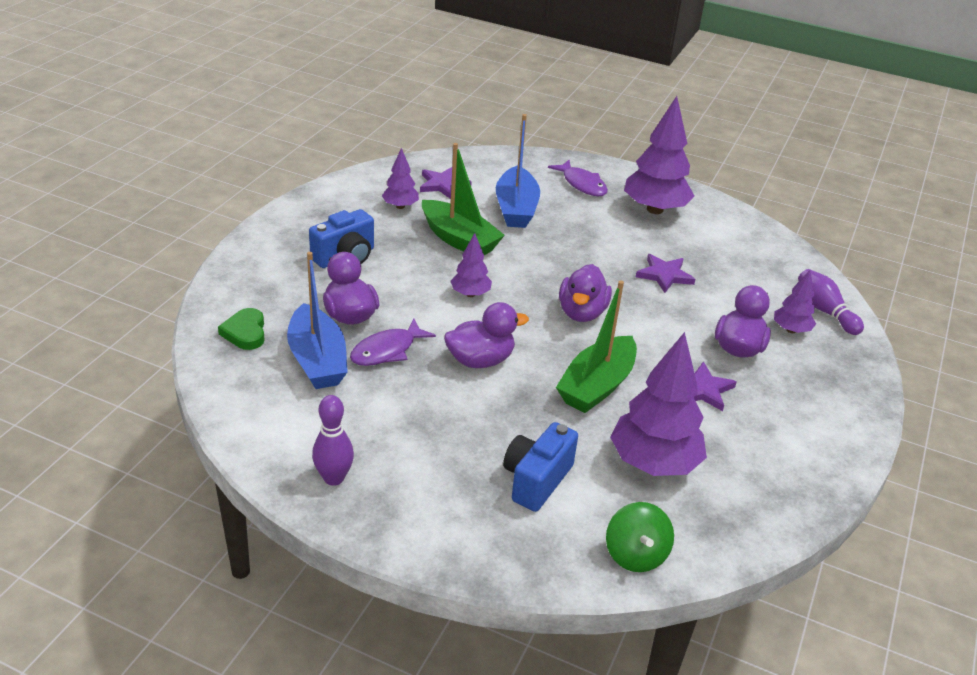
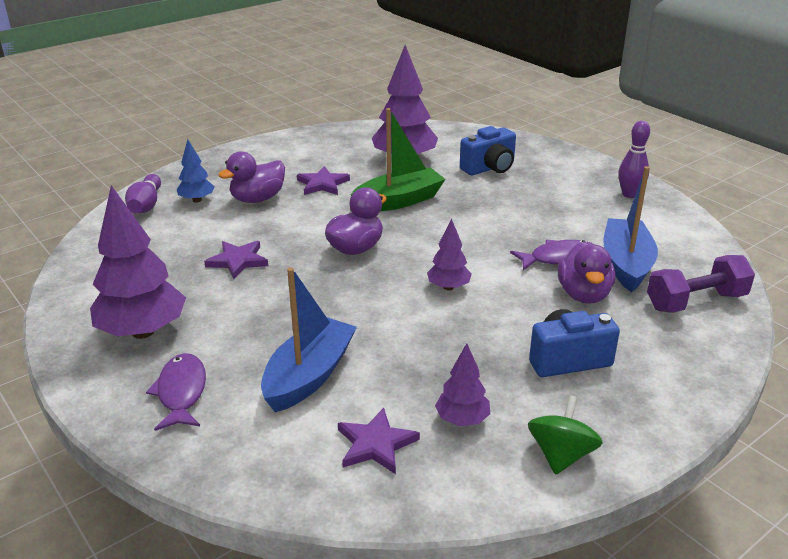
camera: 150 degrees left, 5 degrees down
green heart [218,308,265,350] -> purple dumbbell [647,255,755,313]
green boat [422,143,505,255] -> none
purple duck [444,302,529,368] -> none
green spinning top [606,502,674,572] -> green spinning top moved to [528,395,603,475]
purple tree [774,270,816,333] -> blue tree [177,139,215,203]

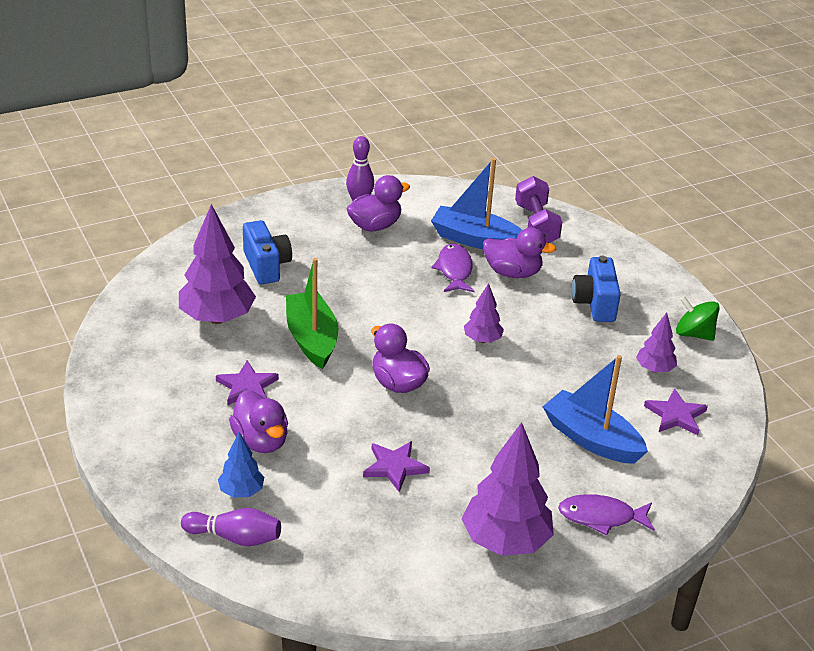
camera: 80 degrees left, 5 degrees up
none -> purple duck [347,175,410,232]

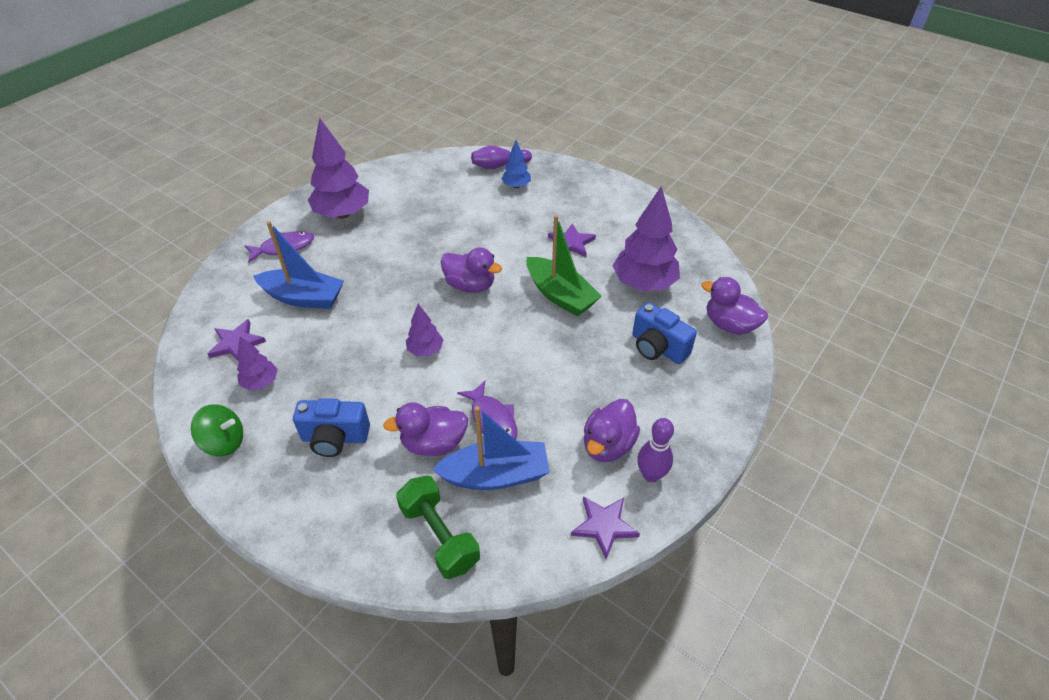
camera: 155 degrees right, 10 degrees up
purple duck [229,390,288,453] -> purple duck moved to [701,277,768,335]
purple star [363,441,430,492] -> purple star moved to [571,496,640,559]
purple dumbbell [515,176,562,243] -> green dumbbell [396,476,480,579]
blue camera [572,256,621,322] -> blue camera turned 120 degrees clockwise [293,398,370,457]

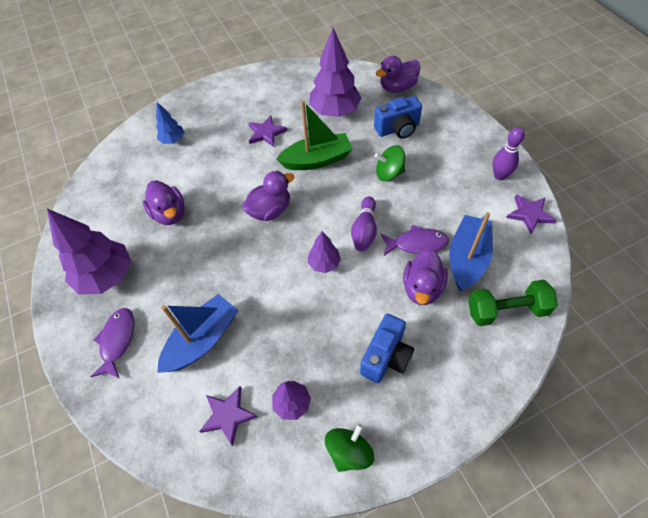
camera: 60 degrees left, 10 degrees up
purple bowling pin [471,146,532,169] -> purple bowling pin moved to [351,196,377,251]
purple duck [584,399,640,462] -> purple duck moved to [143,180,184,225]
none -> green spinning top [375,145,405,181]

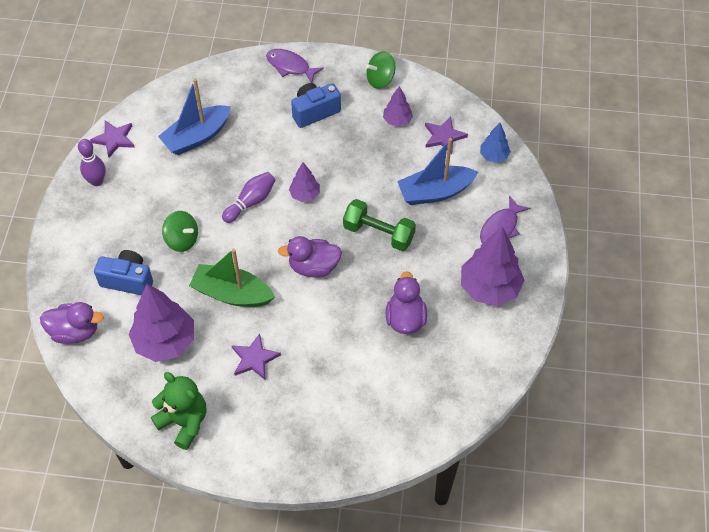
camera: 150 degrees left, 0 degrees up
blue tree [156,102,185,144] -> blue tree moved to [480,123,511,163]
purple fish [381,225,449,256] -> purple fish moved to [266,49,324,83]
purple duck [403,249,448,305] -> none
green dumbbell [468,280,558,326] -> green dumbbell moved to [343,199,416,251]
none -> green teddy bear [151,372,206,450]

